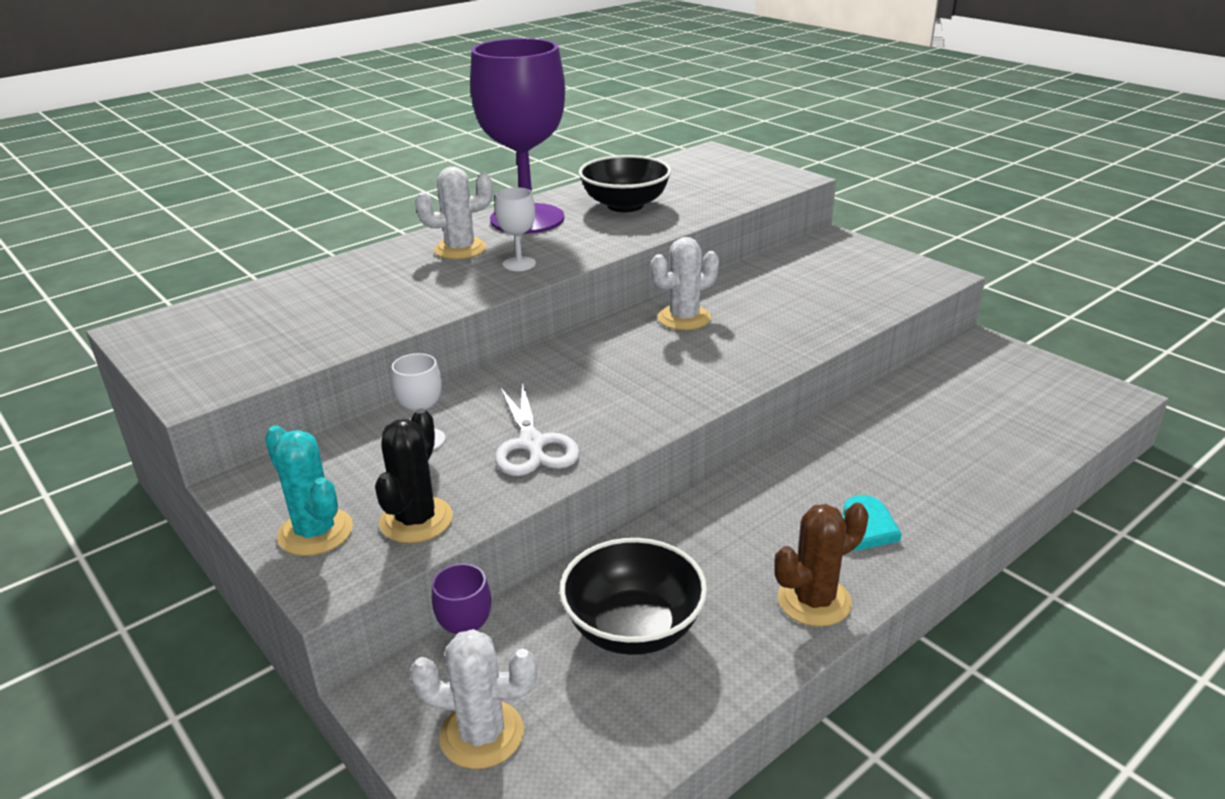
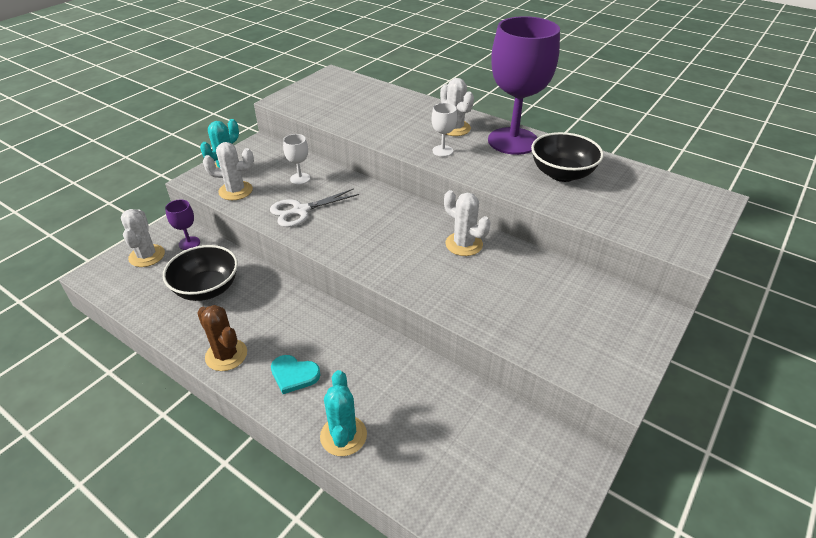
camera: 75 degrees right, 10 degrees up
black cactus [375,409,453,543] -> white cactus [203,142,254,200]
none -> turquoise cactus [320,370,367,456]

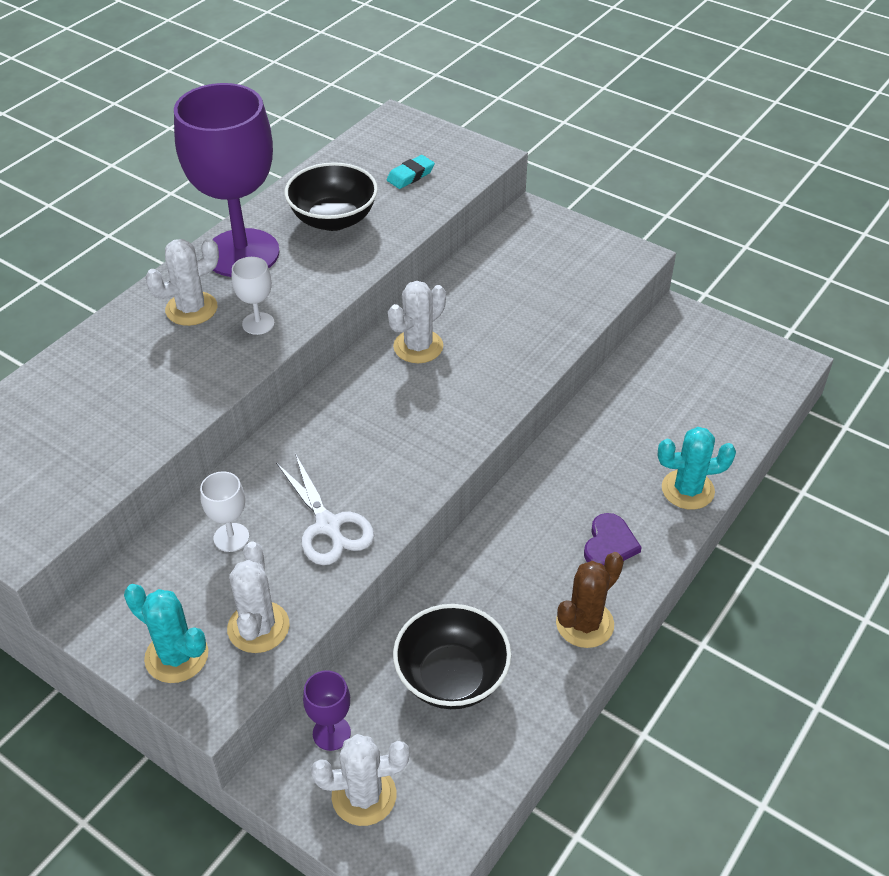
camera: 90 degrees left, 5 degrees up
turquoise heart [271,355,321,394] -> purple heart [584,513,642,565]
none -> turquoise eraser [387,155,435,189]

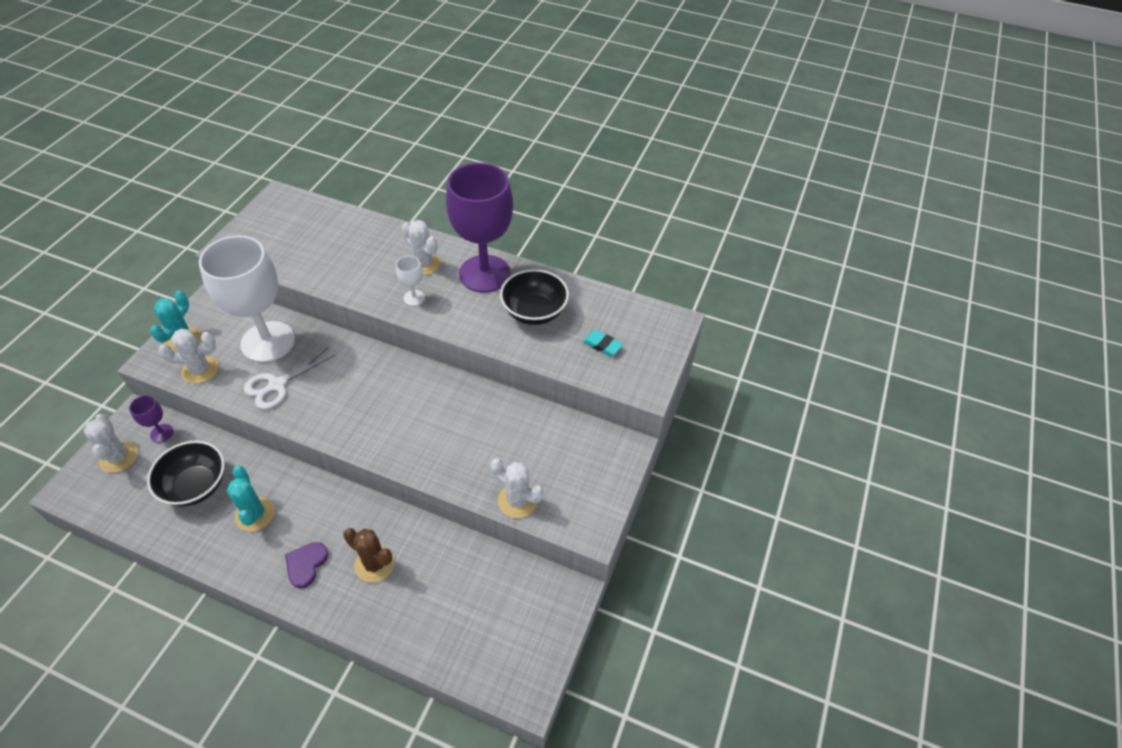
camera: 75 degrees right, 5 degrees up
white goblet [200,471,249,552] -> white goblet [199,235,295,363], size x2.48
white cactus [388,281,446,363] -> white cactus moved to [491,458,544,518]
brown cactus [556,552,624,648] -> brown cactus moved to [343,528,395,583]
purple heart [584,513,642,565] -> purple heart turned 105 degrees clockwise [285,542,328,588]
turquoise cactus [657,427,736,510] -> turquoise cactus moved to [227,466,275,532]

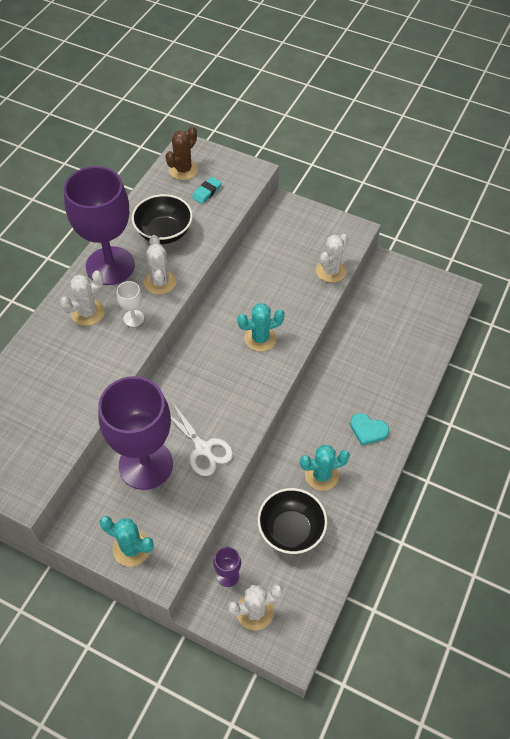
camera: 85 degrees left, 5 degrees up
white cactus [159,329,219,384] -> white cactus moved to [144,235,176,294]
white goblet [199,235,295,363] -> purple goblet [98,376,173,490]
purple heart [285,542,328,588] -> turquoise heart [350,413,389,446]
brown cactus [343,528,395,583] -> brown cactus moved to [166,126,198,180]
none -> turquoise cactus [237,303,285,351]

